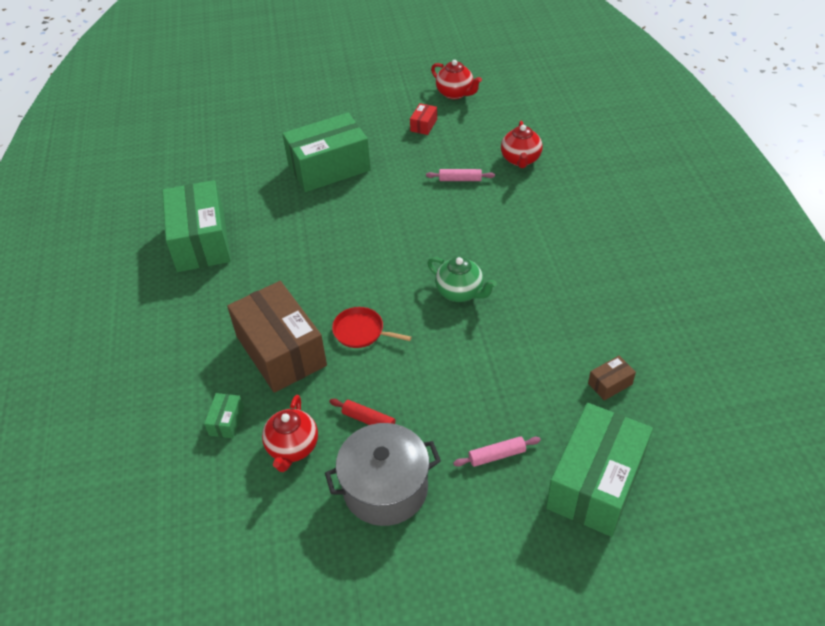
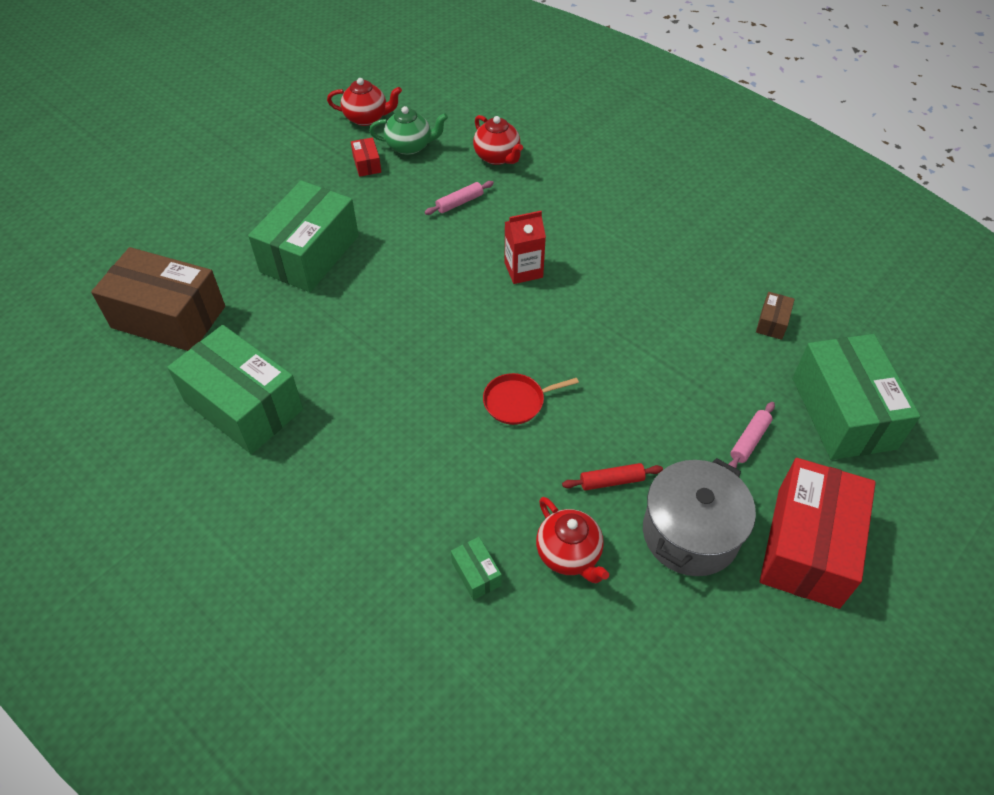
camera: 40 degrees left, 5 degrees up
brown box [227,281,327,393] -> brown box moved to [91,247,225,351]
green teapot [427,257,497,302] -> green teapot moved to [369,106,448,155]
none -> red carton [505,211,546,284]
none -> red box [760,458,876,609]

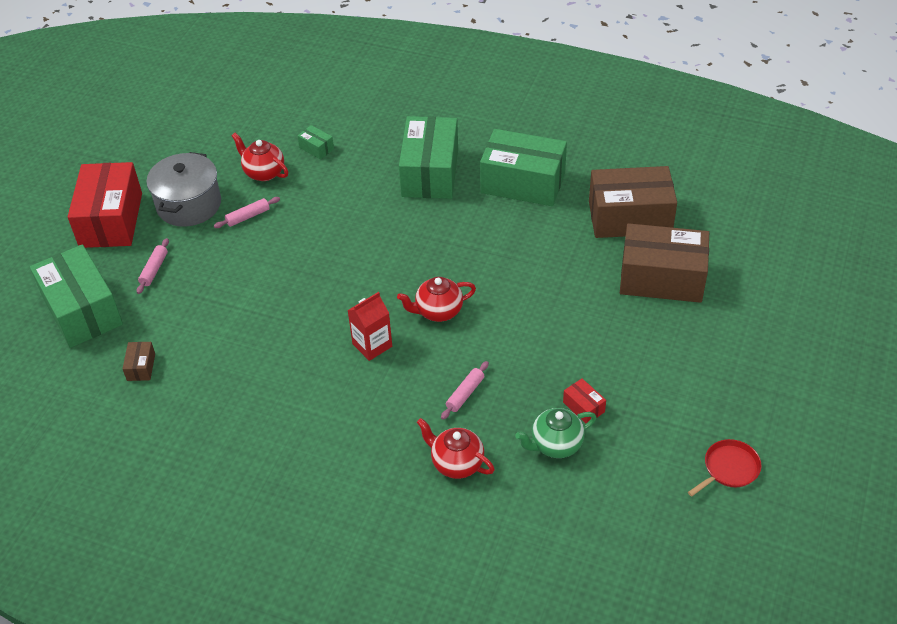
camera: 160 degrees right, 5 degrees down
green box [248,180,359,292] -> green box moved to [399,116,458,199]
red teapot [327,78,402,126] -> red teapot moved to [397,277,476,322]
red pan [483,373,579,425] -> red pan moved to [688,439,762,497]
red rolling pin [562,463,663,491] -> pink rolling pin [214,197,280,228]
none -> brown box [620,223,709,303]

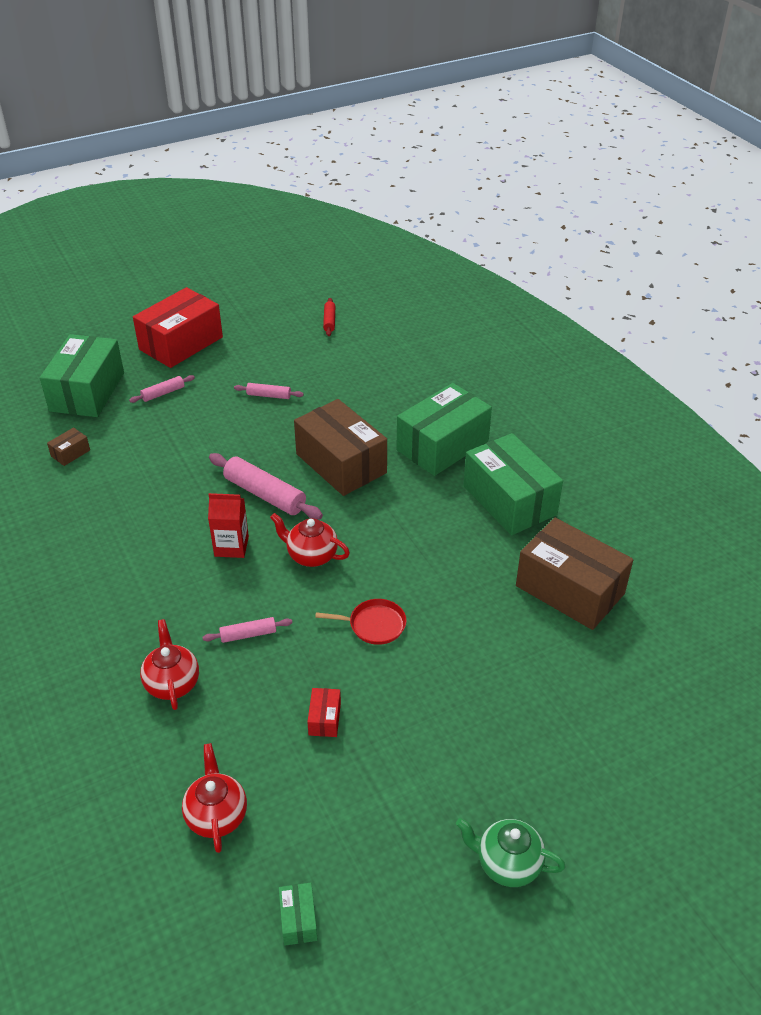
camera: 40 degrees right, 5 degrees down
grey pot [146,152,221,227] -> none
red teapot [231,133,288,181] -> red teapot moved to [182,743,247,853]
green box [297,125,334,160] -> green box moved to [279,883,318,946]
green teapot [515,408,597,458] -> green teapot moved to [456,818,566,887]
brown box [620,223,709,303] -> brown box moved to [294,399,387,496]
red pan [688,439,762,497] -> red pan moved to [315,599,407,645]
none -> pink rolling pin [209,453,323,519]
none -> red rolling pin [323,298,335,336]

